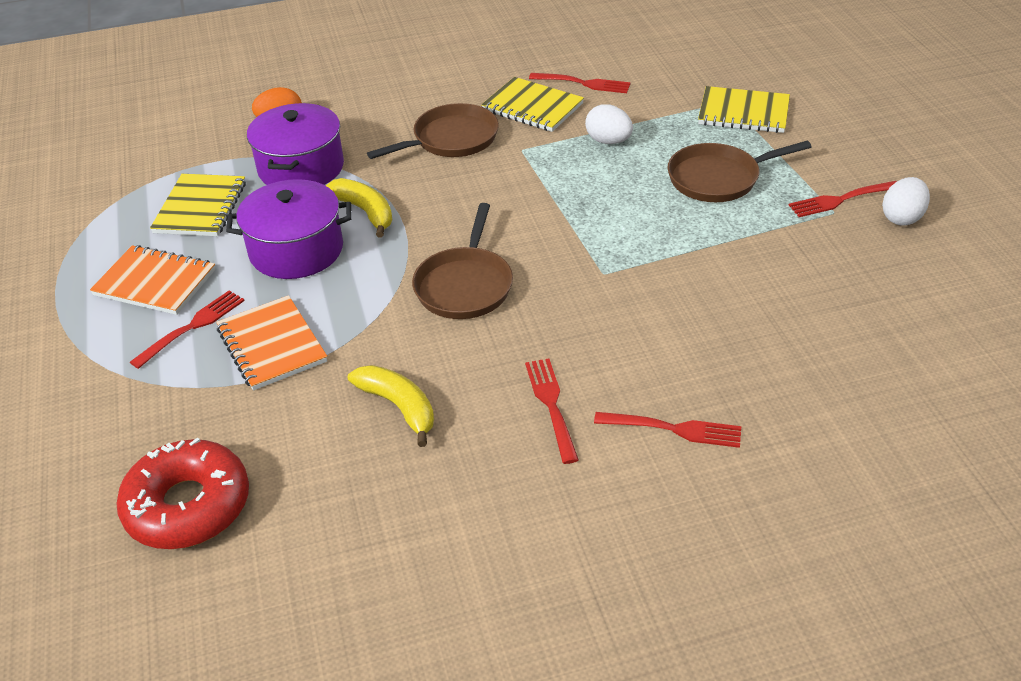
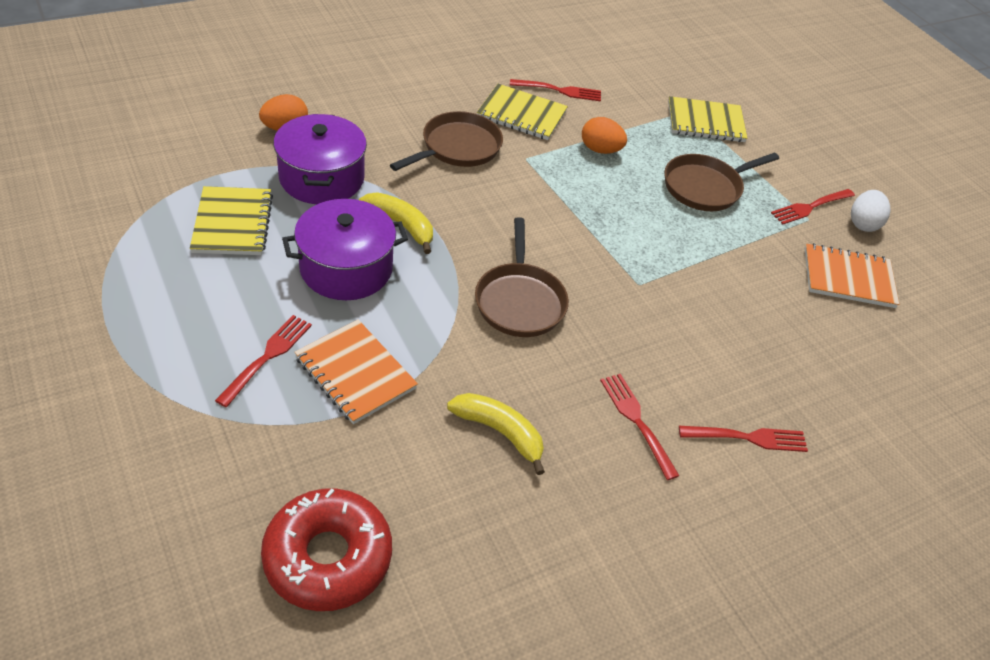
camera: 20 degrees left, 5 degrees up
orange notebook [90,245,215,315] -> orange notebook moved to [805,243,899,308]
white egg [585,104,633,144] -> orange egg [582,117,627,154]

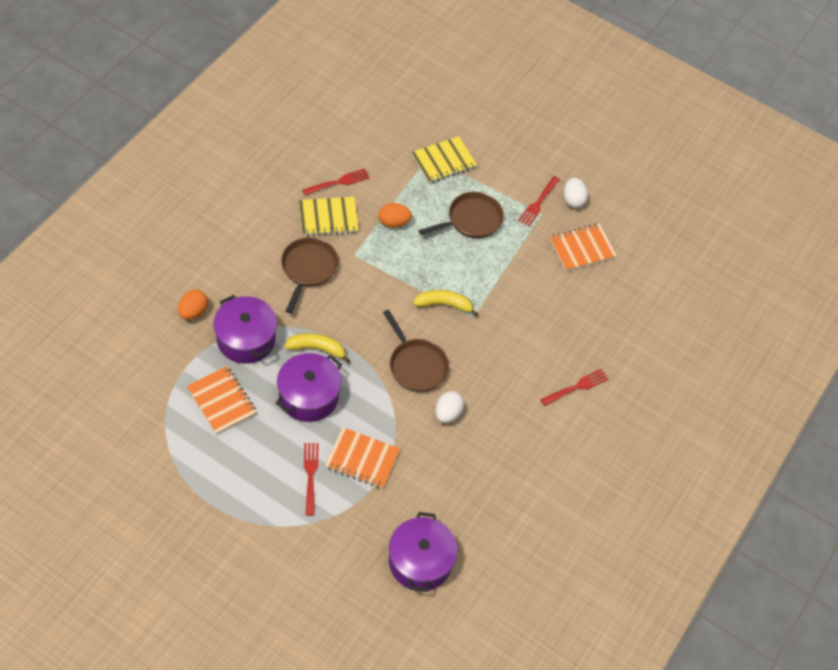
camera: 30 degrees left, 10 degrees up
yellow notebook [190,186,273,255] -> orange notebook [187,366,257,434]
red donut [261,488,392,611] -> purple pot [389,512,457,592]
yellow banana [447,393,545,475] -> yellow banana moved to [413,290,478,317]
red fork [600,374,680,480] -> none
brown pan [665,152,779,211] -> brown pan turned 150 degrees counterclockwise [419,192,504,238]
none -> white egg [435,391,464,423]

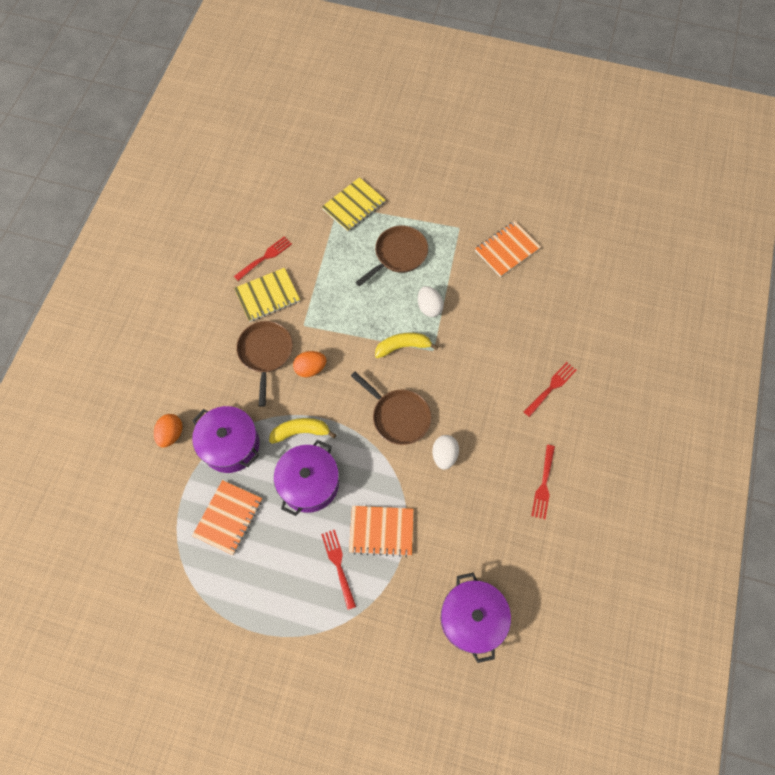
camera: 10 degrees left, 10 degrees up
orange notebook [187,366,257,434] -> orange notebook turned 75 degrees clockwise [192,480,262,555]
orange egg [379,203,412,228] -> orange egg moved to [293,351,327,377]
red fork [518,176,560,226] -> red fork moved to [531,445,555,519]
white egg [564,178,588,208] -> white egg moved to [418,286,444,317]

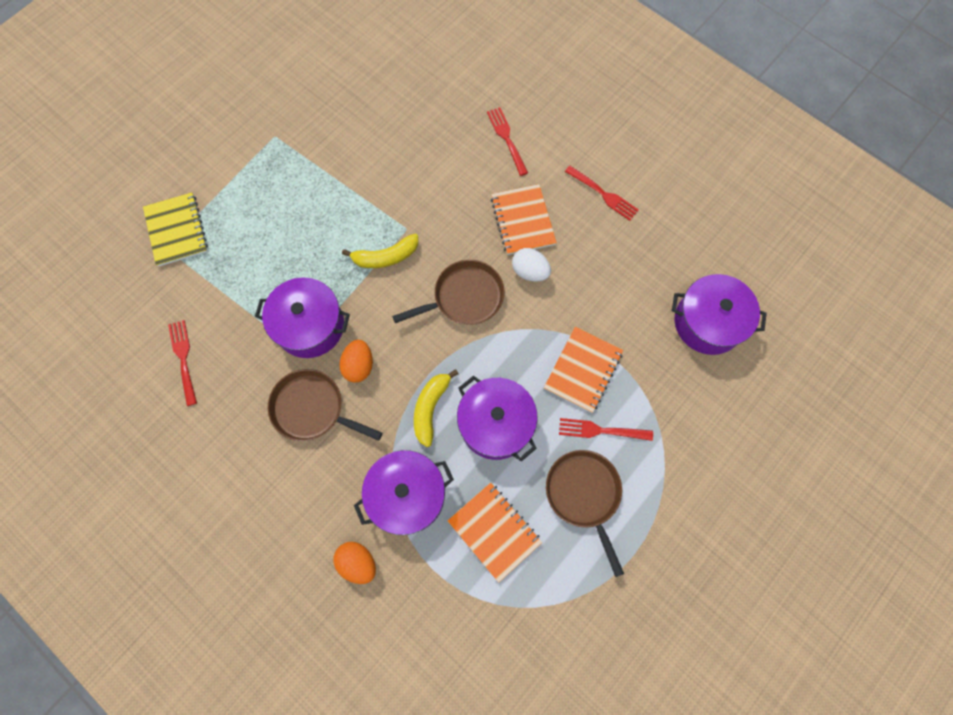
camera: 65 degrees left, 5 degrees up
yellow notebook [234,268,300,322] -> none
brown pan [356,226,428,286] -> brown pan moved to [546,450,624,577]
yellow banana [375,332,438,358] -> yellow banana turned 120 degrees counterclockwise [342,234,418,268]
white egg [418,286,444,317] -> none
orange notebook [475,221,541,277] -> orange notebook moved to [491,184,557,255]
none -> purple pot [255,277,350,358]

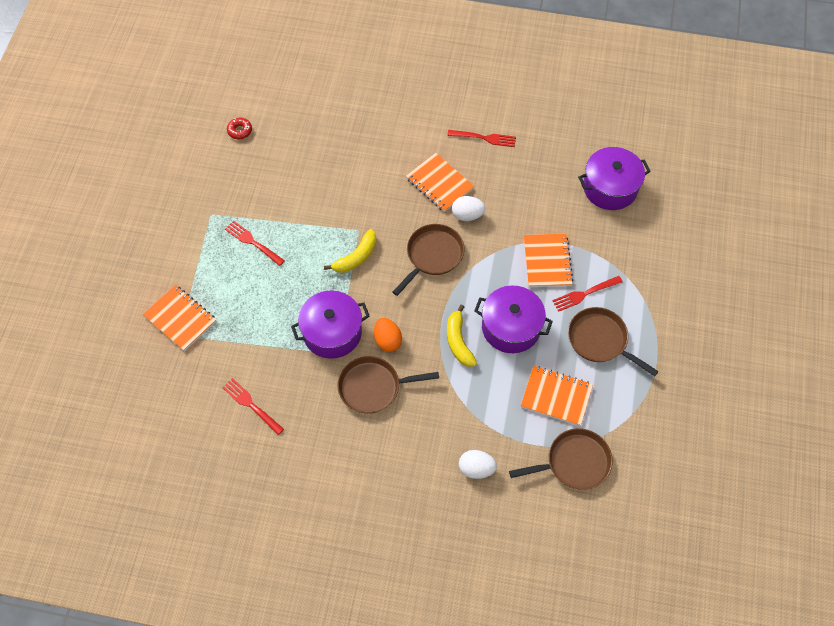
camera: 30 degrees left, 10 degrees down
yellow notebook [143,192,208,267] -> orange notebook [143,285,216,351]
orange egg [333,542,376,584] -> white egg [459,450,497,479]
purple pot [354,450,454,535] -> none
red fork [487,107,528,176] -> red fork moved to [225,220,285,266]
none -> red donut [227,118,252,139]
none -> brown pan [509,428,613,490]

